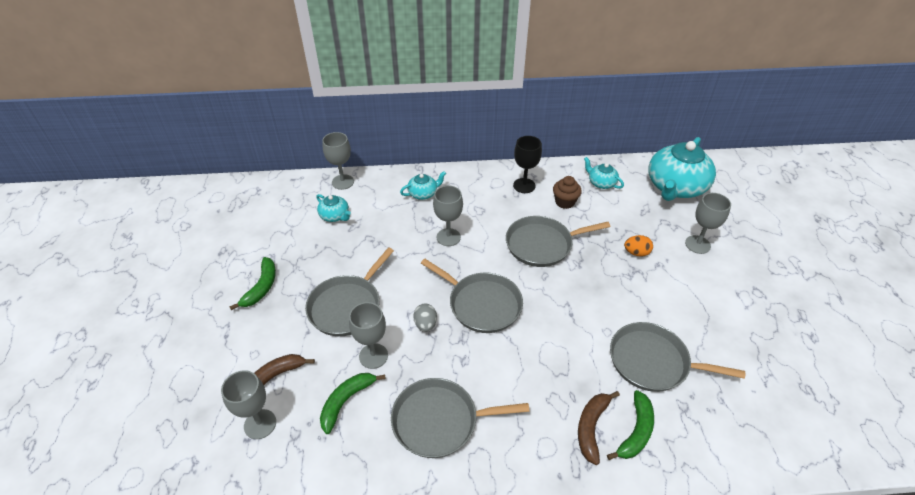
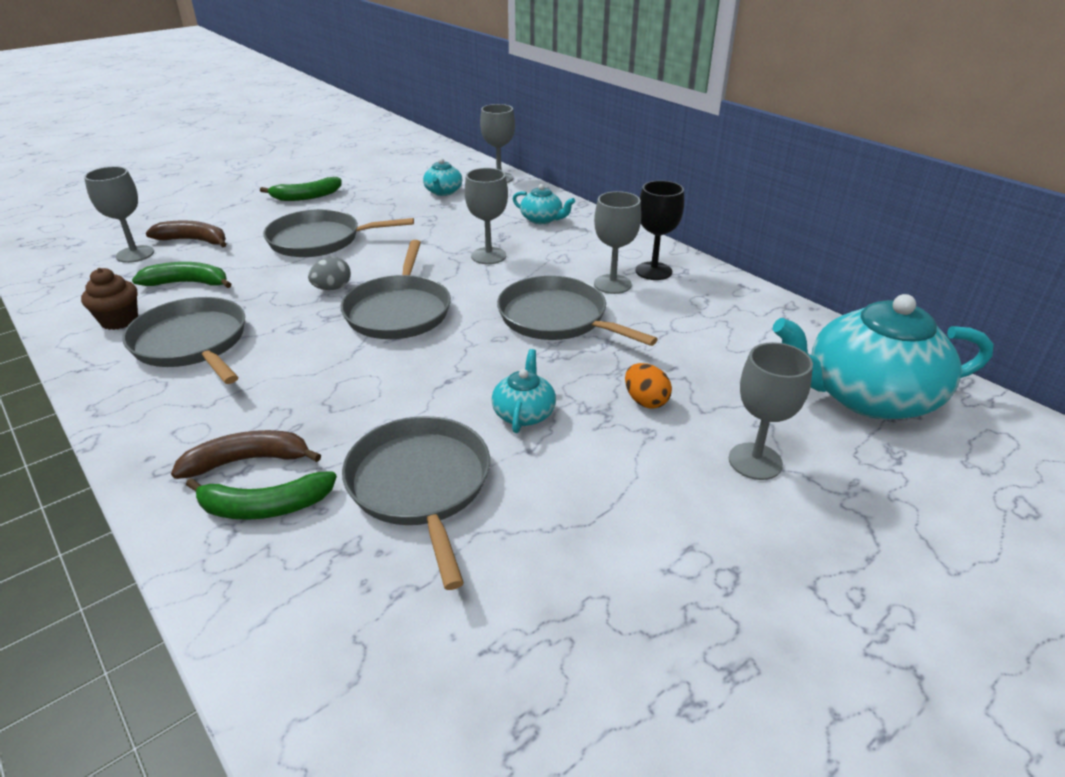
camera: 55 degrees right, 10 degrees down
grey goblet [349,302,388,369] -> grey goblet moved to [594,191,641,294]
brown cupcake [553,176,582,209] -> brown cupcake moved to [81,268,138,330]
turquoise teapot [584,157,624,189] -> turquoise teapot moved to [491,349,556,433]

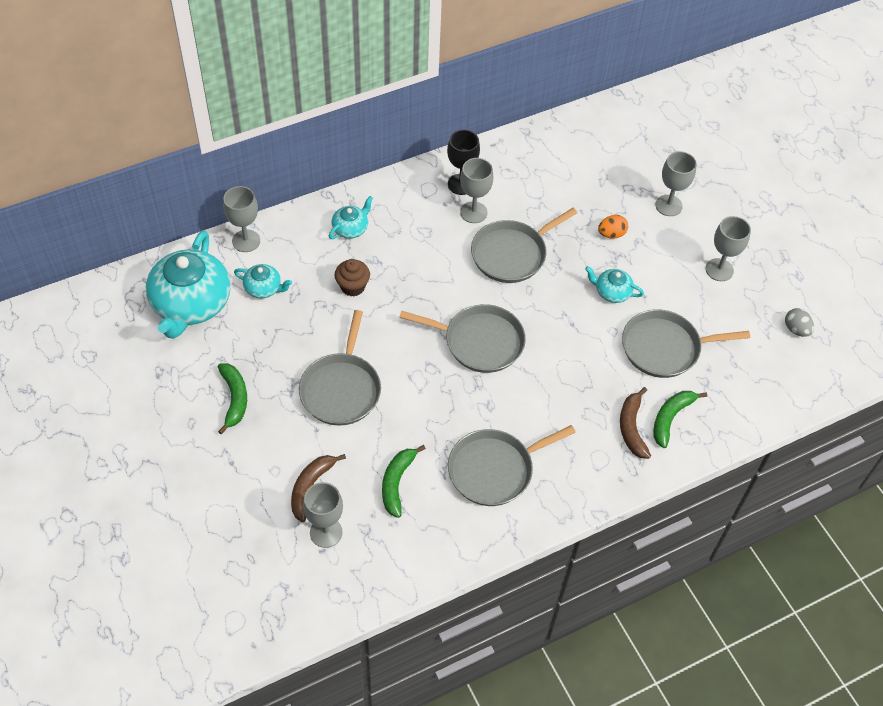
camera: 80 degrees left, 20 degrees up
brown cupcake [81,268,138,330] -> brown cupcake moved to [335,259,370,297]
green banana [186,471,337,520] -> green banana turned 150 degrees counterclockwise [653,391,707,448]
grey egg [308,257,351,290] -> grey egg moved to [785,308,814,337]
grey goblet [465,168,508,264] -> grey goblet moved to [706,216,751,281]
turquoise teapot [773,294,993,419] -> turquoise teapot moved to [146,231,231,339]

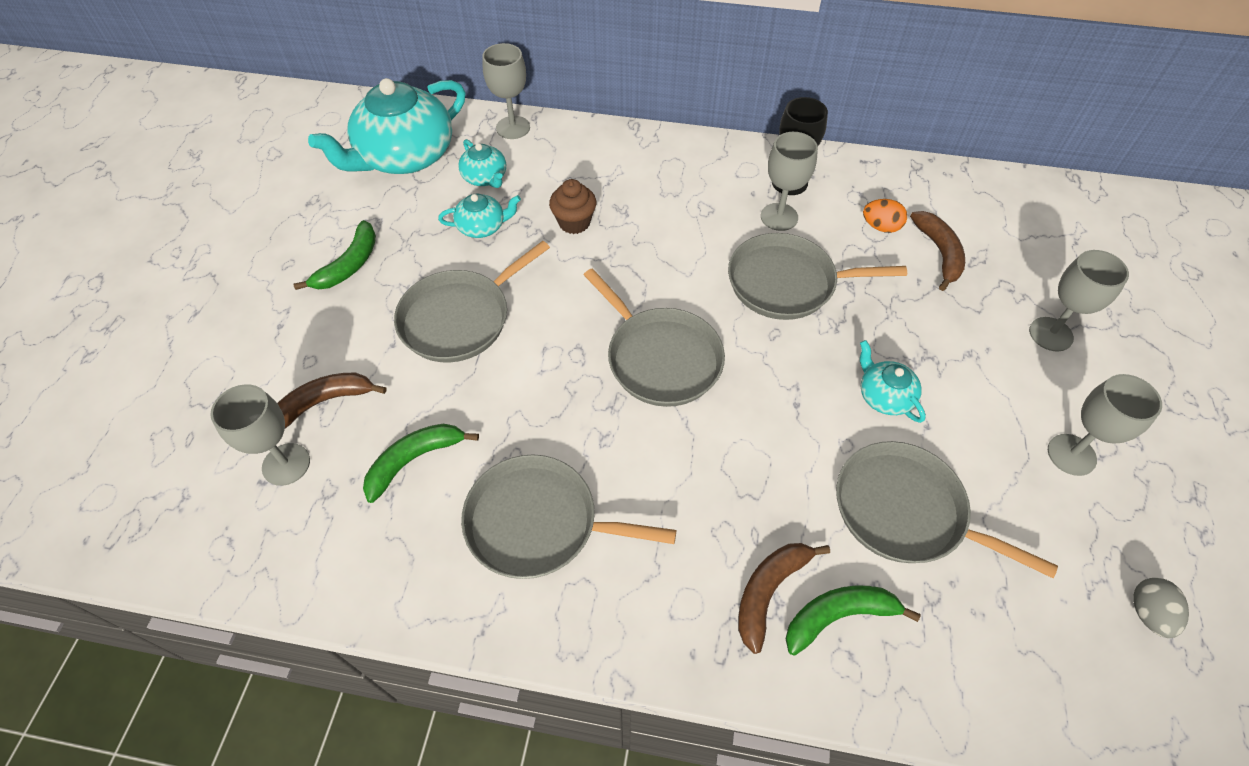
camera: 40 degrees right, 0 degrees up
turquoise teapot [329,196,373,239] -> turquoise teapot moved to [438,194,521,238]
orange egg [598,215,628,239] -> orange egg moved to [863,199,907,233]
none -> brown banana [910,211,965,291]

